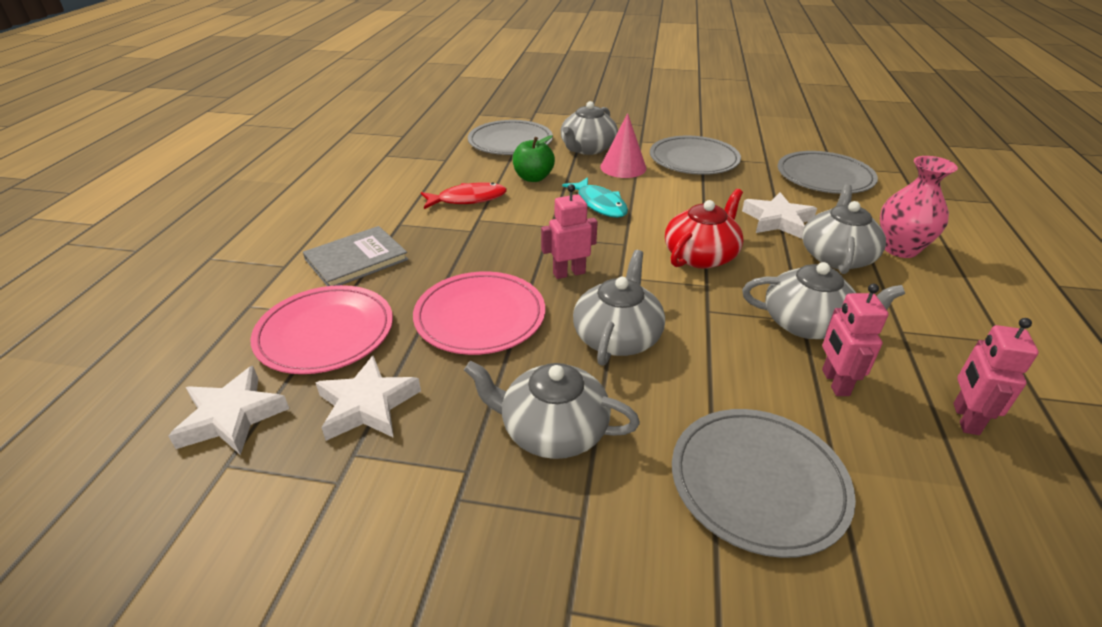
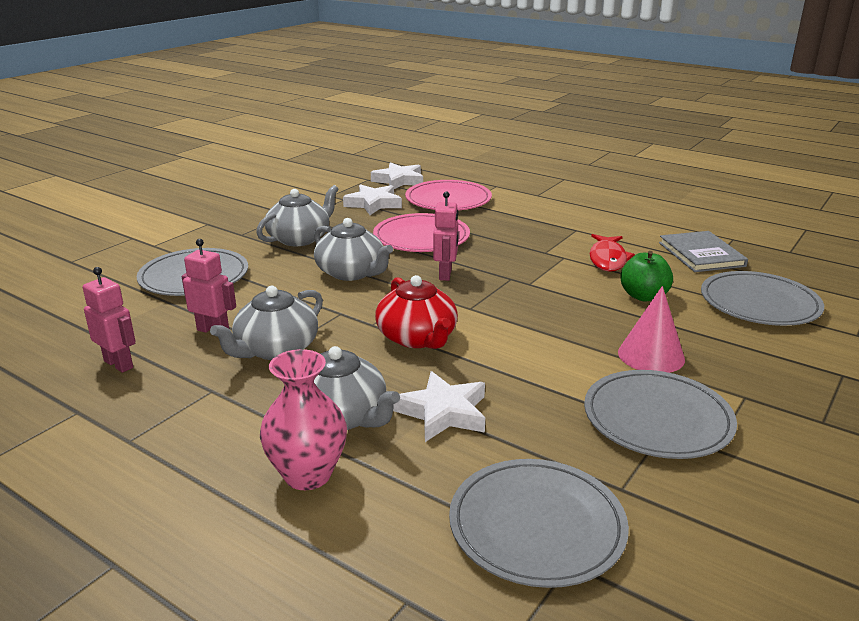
camera: 115 degrees right, 10 degrees down
grey book [303,226,408,286] -> grey book moved to [659,231,748,272]
grey teapot [561,101,618,155] -> none
turquoise fish [562,177,628,218] -> none

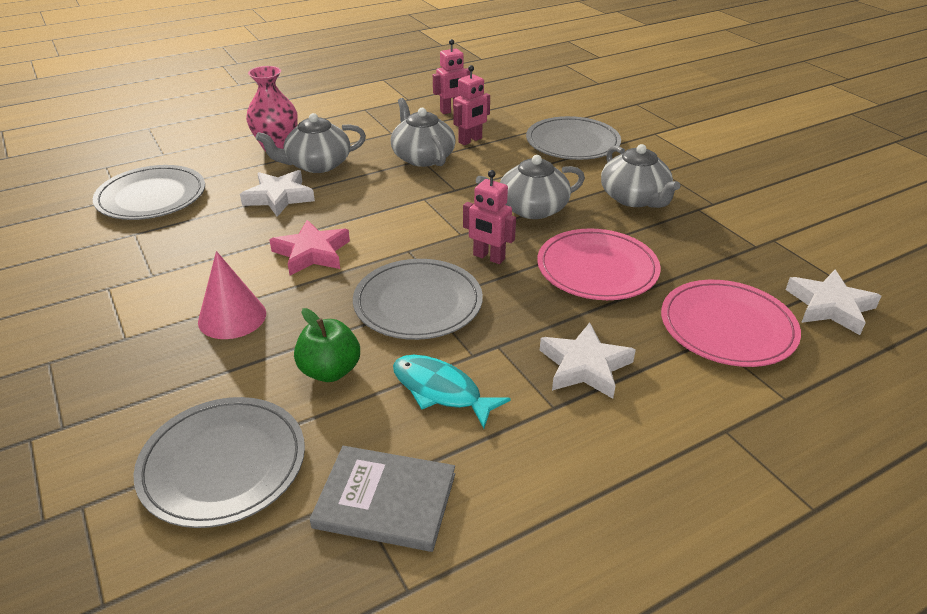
camera: 115 degrees right, 10 degrees up
white star [343,184,402,215] -> white star moved to [540,322,636,399]
red teapot [375,275,458,349] -> none
grey plate [584,370,737,459] -> grey plate moved to [353,259,483,340]
red fish [590,234,635,272] -> turquoise fish [393,355,511,428]
none -> pink star [269,220,350,276]

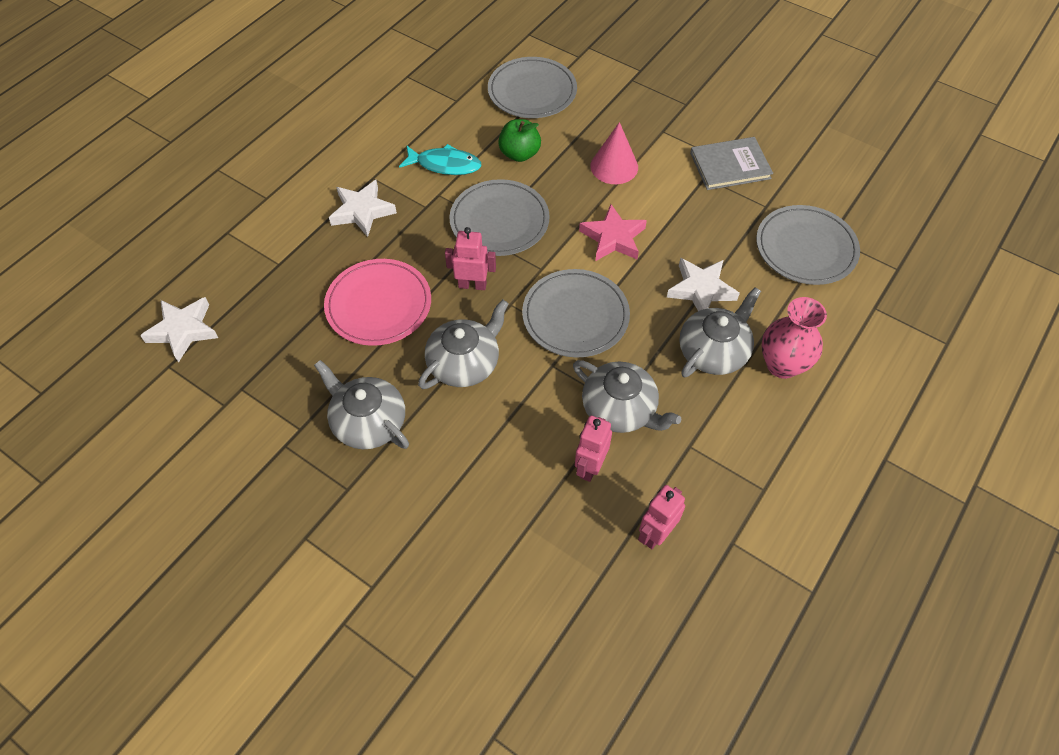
camera: 155 degrees right, 20 degrees up
grey book [310,446,455,552] -> grey book moved to [690,137,773,190]
grey plate [526,116,621,160] -> grey plate moved to [522,269,630,358]
pink plate [661,280,801,367] -> none

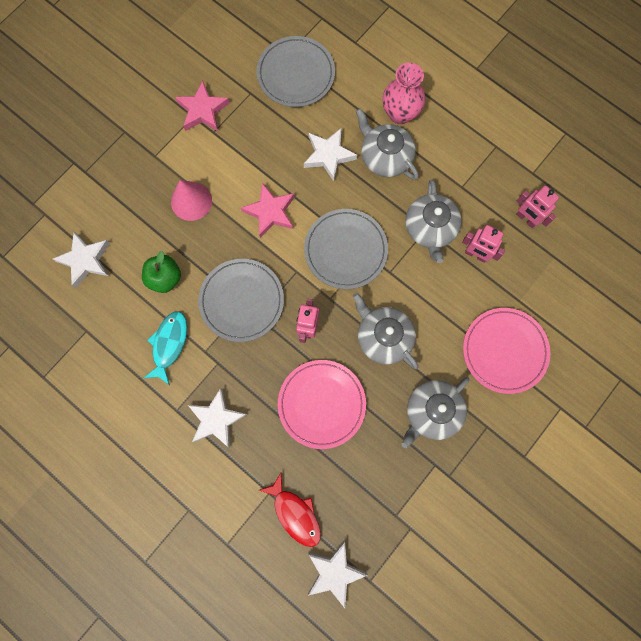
camera: 85 degrees left, 20 degrees up
grey plate [488,57,577,118] -> white star [53,232,110,288]
grey teapot [573,360,681,433] -> grey teapot turned 135 degrees clockwise [405,179,462,263]
grey book [690,137,773,190] -> pink star [175,81,230,131]
none -> red fish [259,473,321,547]
none -> pink plate [463,308,550,394]

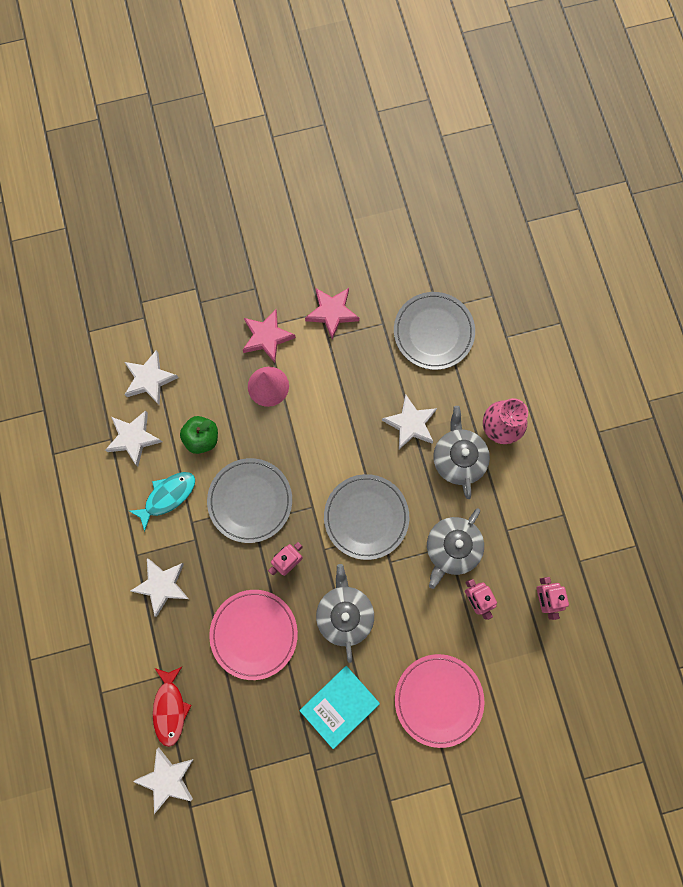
camera: 35 degrees right, 0 degrees up
pink star [241,183,295,238] -> pink star moved to [243,309,296,363]
grey teapot [401,377,470,448] -> turquoise book [300,666,380,749]
none -> white star [105,410,162,466]

